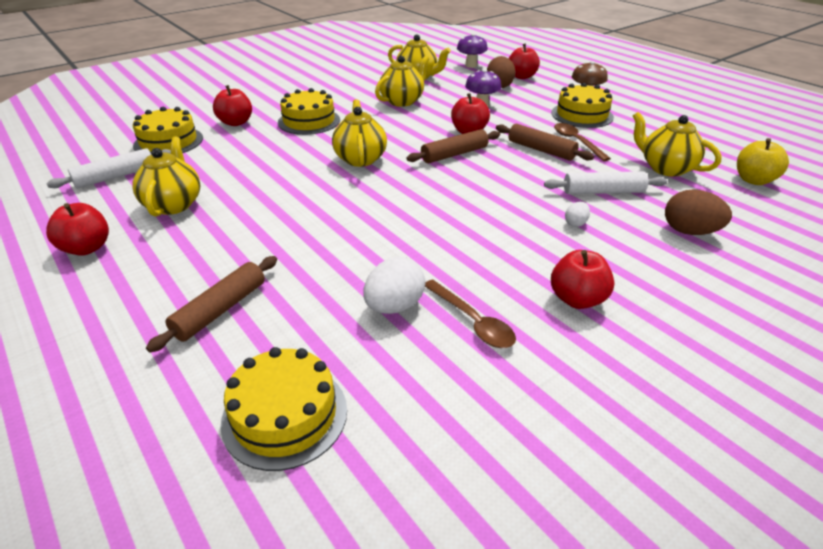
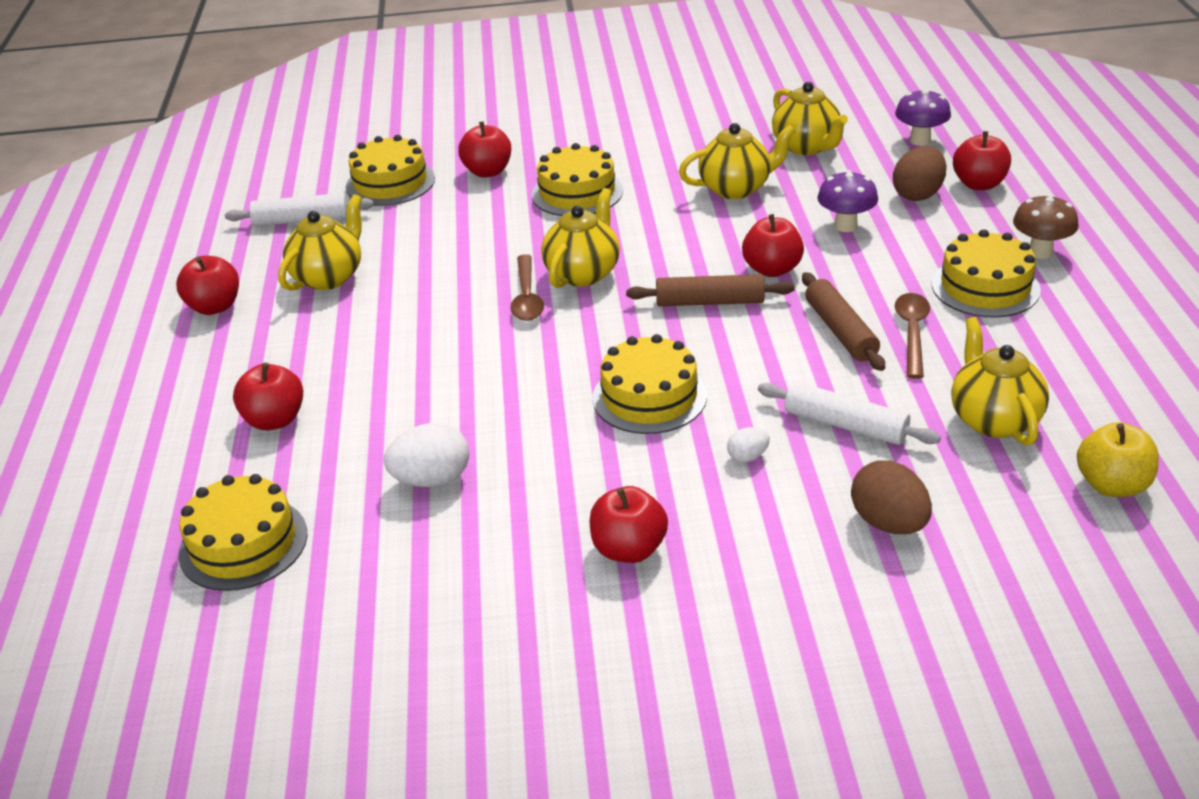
camera: 35 degrees right, 0 degrees up
brown rolling pin [146,256,277,352] -> red apple [233,363,303,430]
brown spoon [425,280,516,348] -> brown spoon moved to [510,254,544,321]
none -> yellow cake [593,334,707,434]

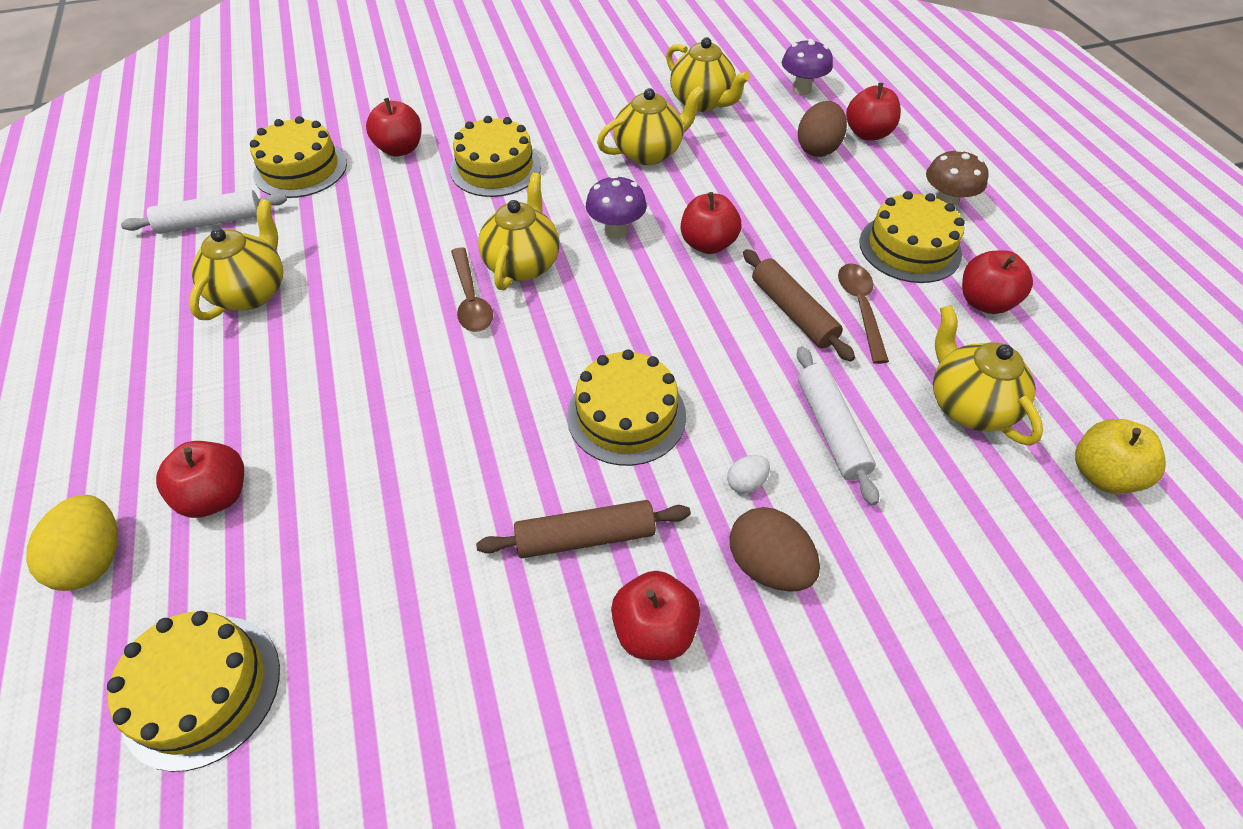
camera: 15 degrees left, 15 degrees up
red apple [176,256,239,315] -> red apple moved to [962,250,1033,314]
white egg [384,423,469,487] -> none
brown rolling pin [626,274,795,306] -> brown rolling pin moved to [476,500,691,558]
white rolling pin [758,382,941,445] -> white rolling pin turned 60 degrees clockwise [797,346,879,505]
purple mushroom [817,170,878,232] -> purple mushroom moved to [586,175,647,239]
brown egg [851,460,932,534] -> brown egg moved to [730,507,820,592]
none -> yellow egg [26,495,118,591]

